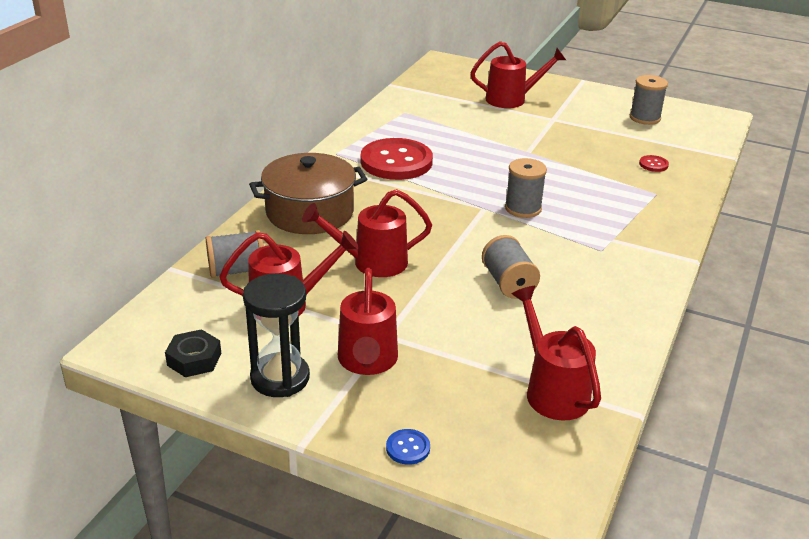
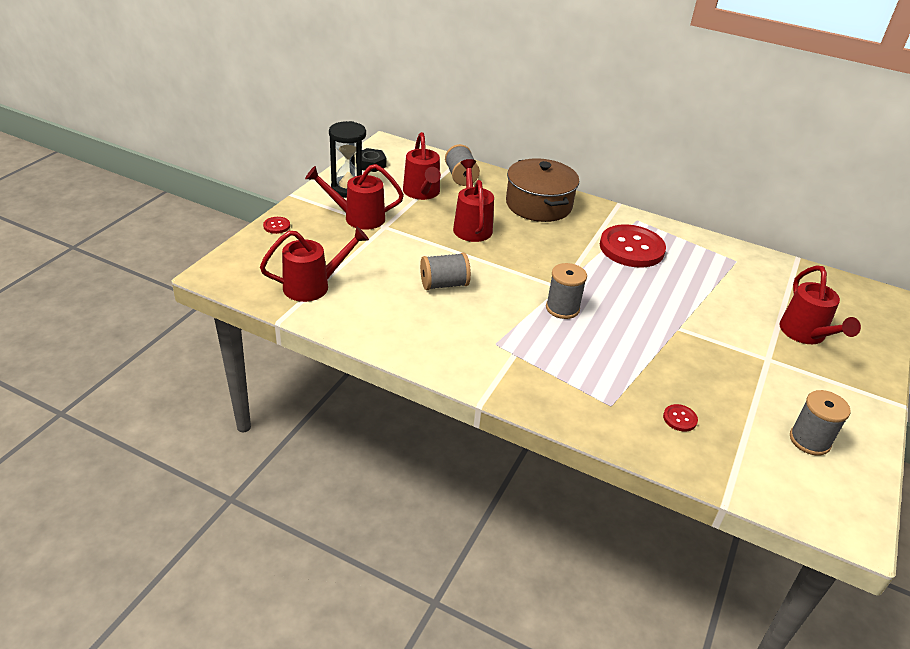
camera: 90 degrees right, 5 degrees up
blue button [386,429,430,465] -> red button [263,217,290,234]

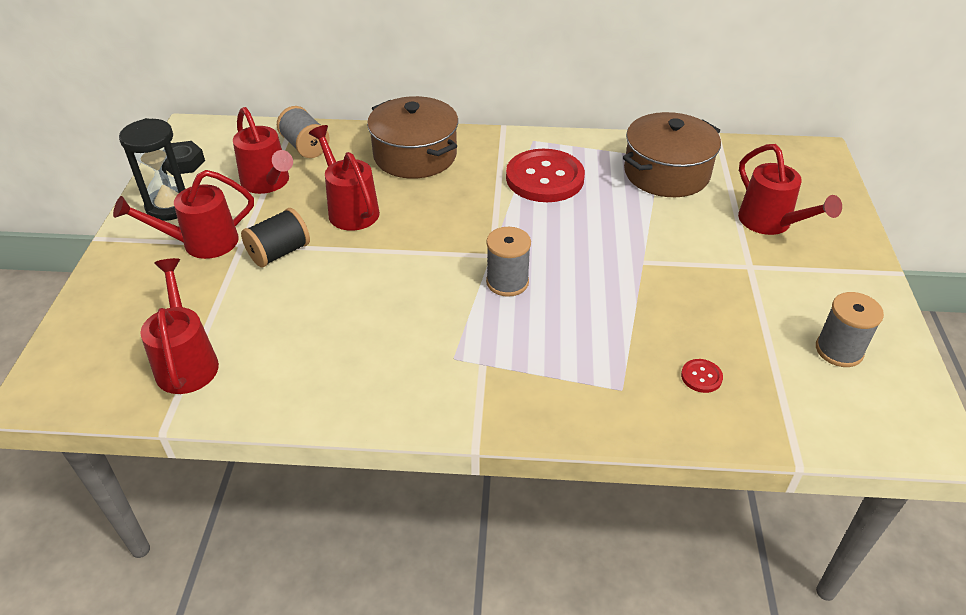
camera: 20 degrees left, 5 degrees up
red watering can [260,226,369,302] -> red watering can turned 60 degrees counterclockwise [140,258,219,394]
red button [263,217,290,234] -> none
grey spool [420,253,471,290] -> none
none -> black spool [241,208,310,267]
none -> brown pot [622,112,721,197]

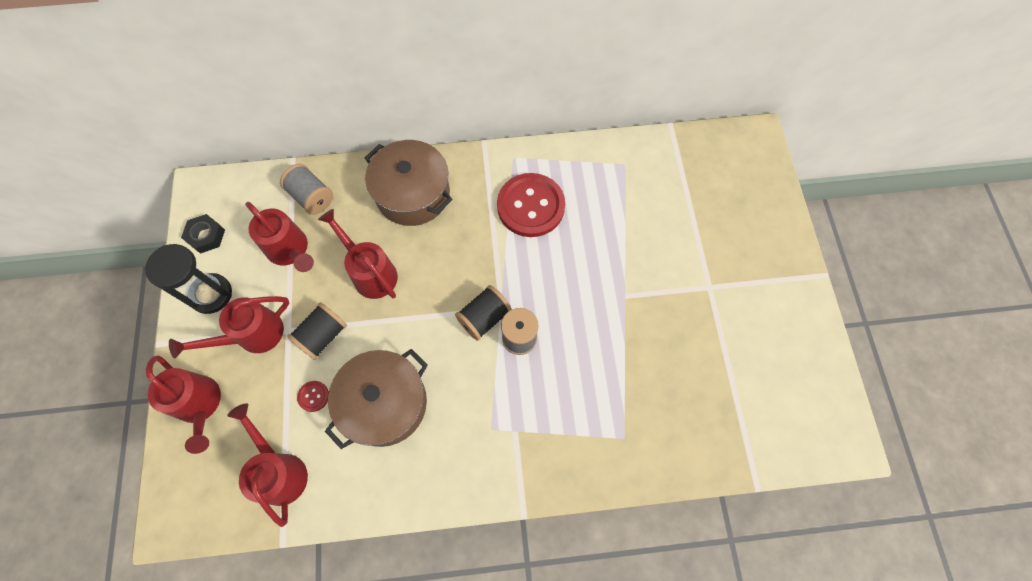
camera: 10 degrees left, 25 degrees up
brown pot [622,112,721,197] -> brown pot moved to [325,349,428,449]
red button [681,359,723,393] -> red button moved to [297,381,329,412]
red watering can [738,144,842,235] -> red watering can moved to [146,355,221,454]
grey spool [816,292,884,367] -> none
none -> black spool [455,285,512,341]

